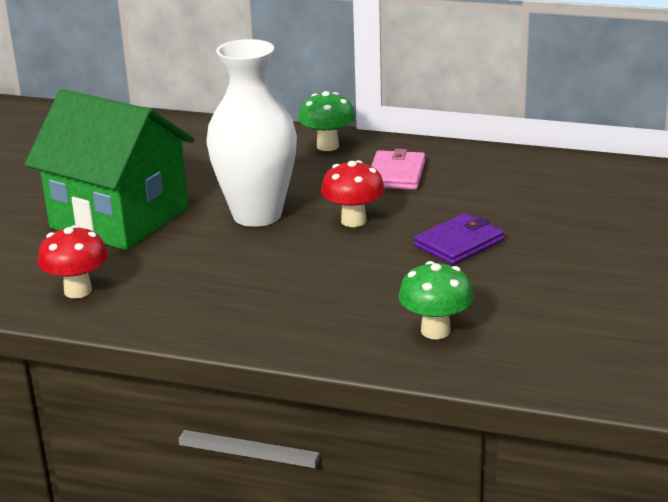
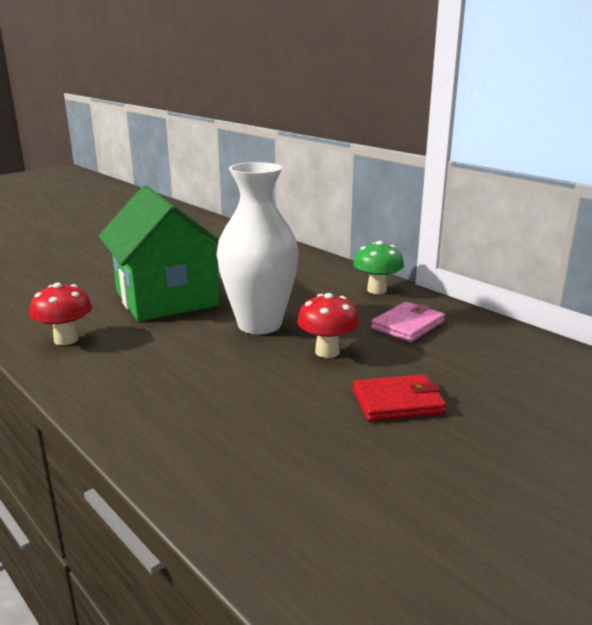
camera: 30 degrees right, 5 degrees down
green mushroom [398,261,473,339] -> none
purple wallet [414,213,504,265] -> red wallet [353,374,446,421]

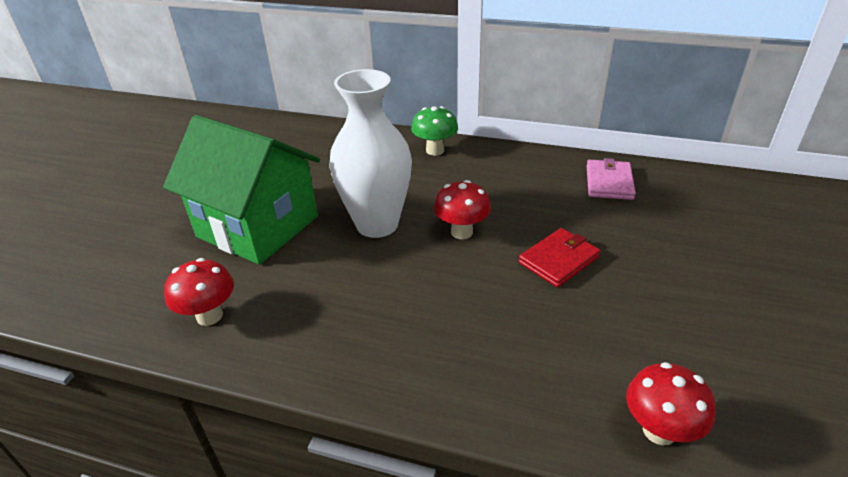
camera: 30 degrees left, 15 degrees up
pink wallet [371,302,445,342] -> pink wallet moved to [587,158,636,200]
none -> red mushroom [626,362,716,445]

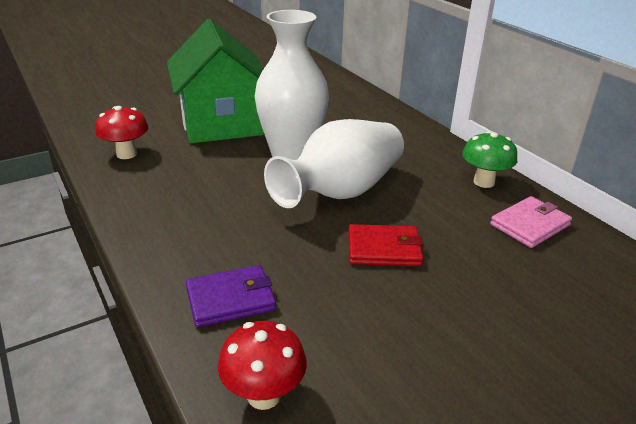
camera: 40 degrees right, 5 degrees down
green mushroom [411,106,458,156] -> green mushroom moved to [462,131,517,188]
red mushroom [434,180,491,239] -> white vase [264,119,404,208]
none -> purple wallet [186,265,276,327]

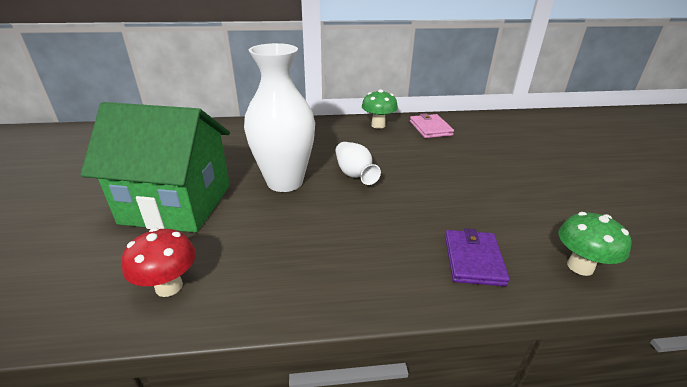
camera: 65 degrees left, 0 degrees up
red mushroom [218,321,307,410] -> green mushroom [558,212,632,276]
white vase [264,119,404,208] -> white vase [335,142,381,185], size x0.53
red wallet [348,224,423,266] -> none

